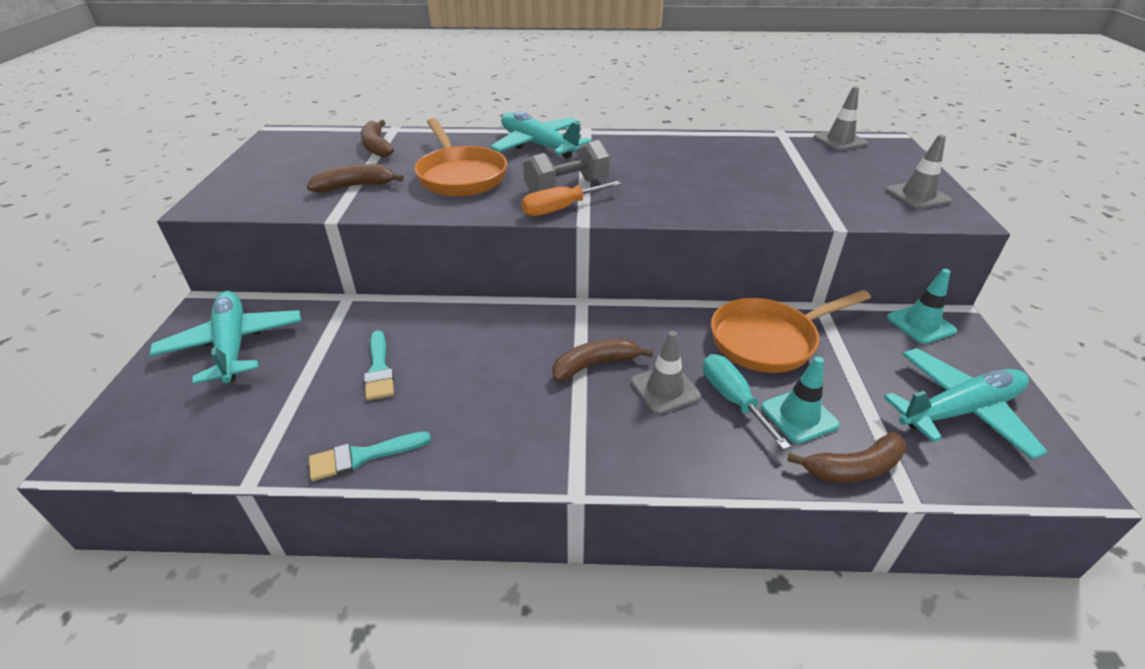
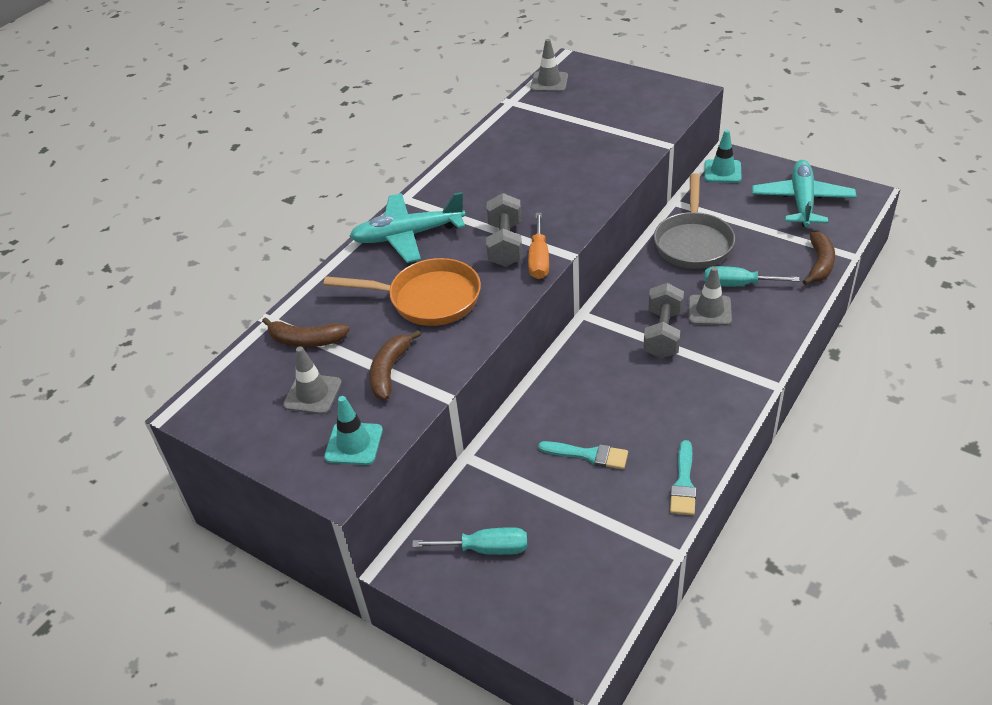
camera: 55 degrees left, 5 degrees up
turquoise plane [149,291,301,384] -> turquoise screwdriver [412,527,527,555]
brown banana [552,339,653,381] -> grey dumbbell [643,283,684,359]
orange pan [711,290,871,373] -> grey pan [654,173,735,269]
turquoise traffic cone [761,357,840,444] -> turquoise traffic cone moved to [324,396,383,465]
grey traffic cone [886,135,952,209] -> grey traffic cone moved to [283,346,342,414]

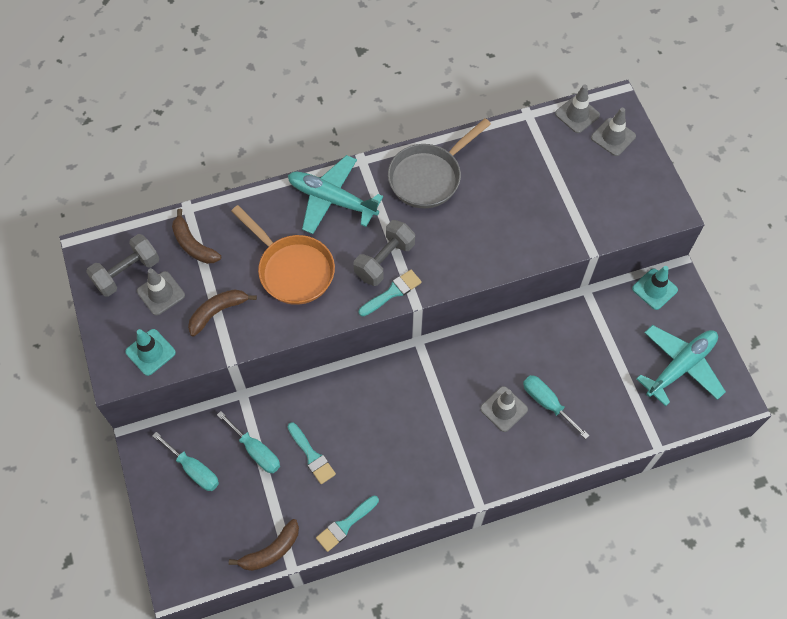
camera: 35 degrees right, 20 degrees up
orange screwdriver [528,213,549,279] -> turquoise brush [359,270,422,317]
grey dumbbell [643,283,684,359] -> grey dumbbell moved to [86,234,159,297]
grey pan [654,173,735,269] -> grey pan moved to [388,118,491,208]
brown banana [803,231,835,285] -> brown banana moved to [229,519,299,571]
none -> turquoise screwdriver [217,411,280,473]
none -> grey traffic cone [591,108,636,156]

